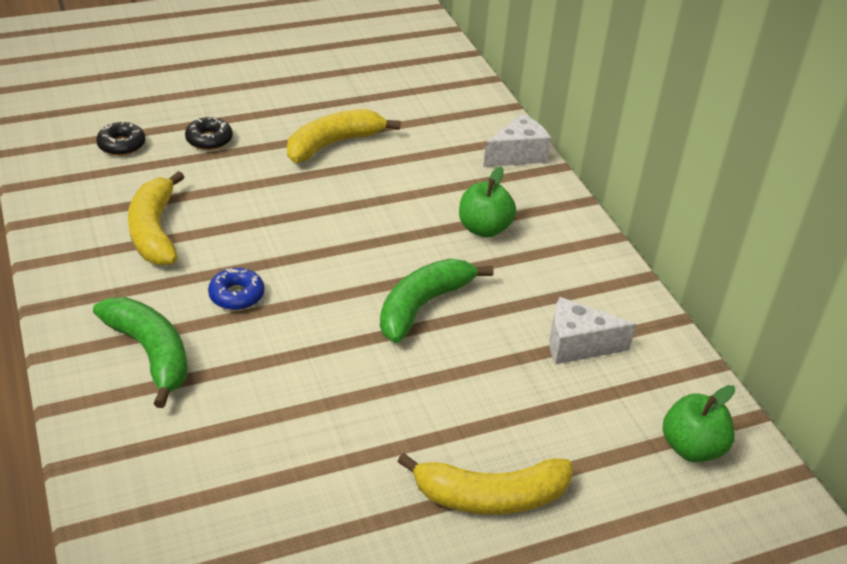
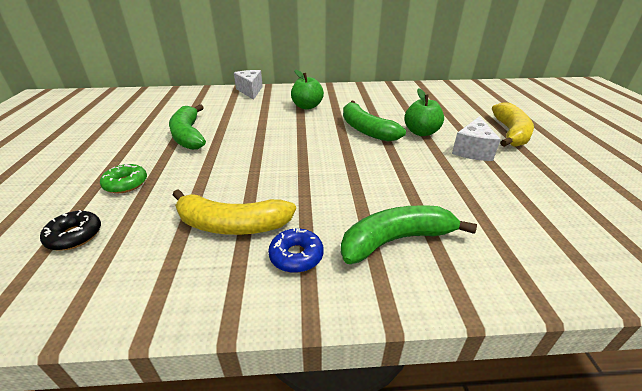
camera: 70 degrees left, 5 degrees down
black donut [185,117,233,150] -> green donut [100,163,147,193]
blue donut [208,268,264,310] -> blue donut moved to [268,228,323,273]
yellow banana [287,109,401,162] -> green banana [169,104,206,150]
white cheese [550,297,636,364] -> white cheese moved to [452,116,501,161]
green apple [663,385,735,462] -> green apple moved to [405,88,444,136]

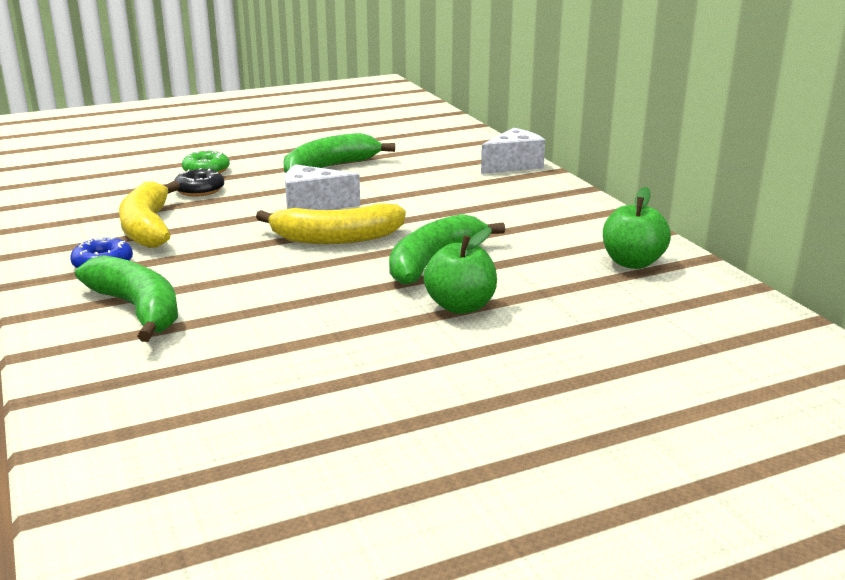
camera: 70 degrees right, 10 degrees down
black donut [40,210,101,250] -> black donut moved to [174,168,224,197]
green apple [291,70,324,110] -> green apple moved to [603,187,671,269]
white cheese [452,116,501,161] -> white cheese moved to [285,164,360,210]
yellow banana [492,102,534,147] -> yellow banana moved to [256,203,406,244]

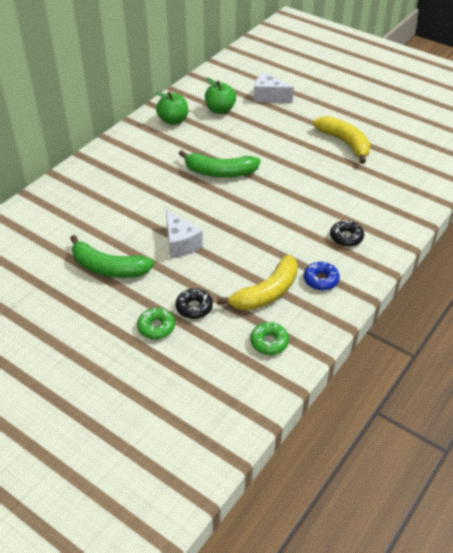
camera: 120 degrees left, 20 degrees up
green banana [75,255,178,342] -> black donut [330,220,364,247]
yellow banana [256,203,406,244] -> yellow banana moved to [313,116,370,164]
green apple [423,228,497,314] -> green apple moved to [205,78,236,114]
white cheese [481,128,545,174] -> white cheese moved to [253,73,294,103]
none -> green donut [250,322,289,355]

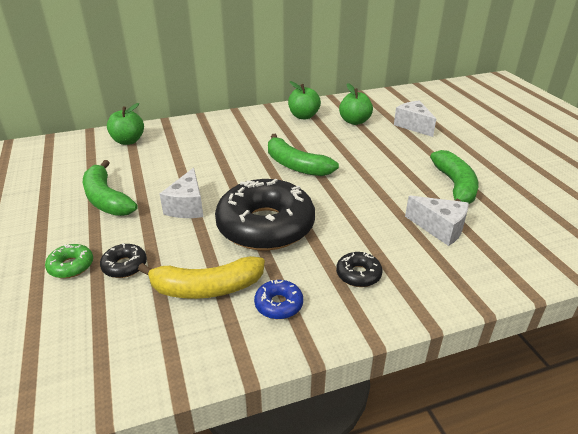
camera: 35 degrees right, 10 degrees down
green donut [250,322,289,355] -> none
yellow banana [313,116,370,164] -> green banana [430,150,478,204]
none -> green apple [107,103,144,145]
none -> black donut [215,179,315,251]
none -> white cheese [405,195,468,246]

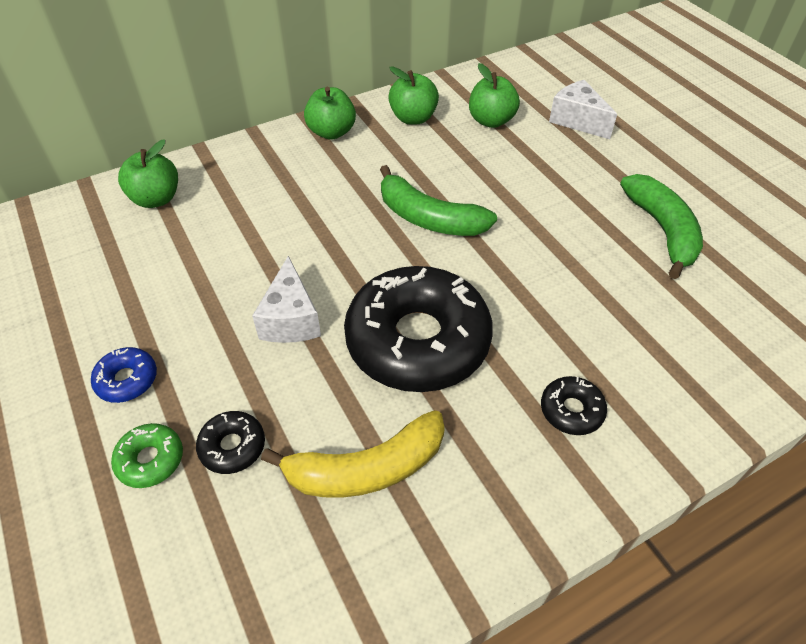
camera: 10 degrees left, 15 degrees up
green banana [83,160,138,216] -> none
blue donut [254,280,303,319] -> blue donut moved to [91,347,157,403]
white cheese [405,195,468,246] -> none
none -> green apple [304,87,356,140]

